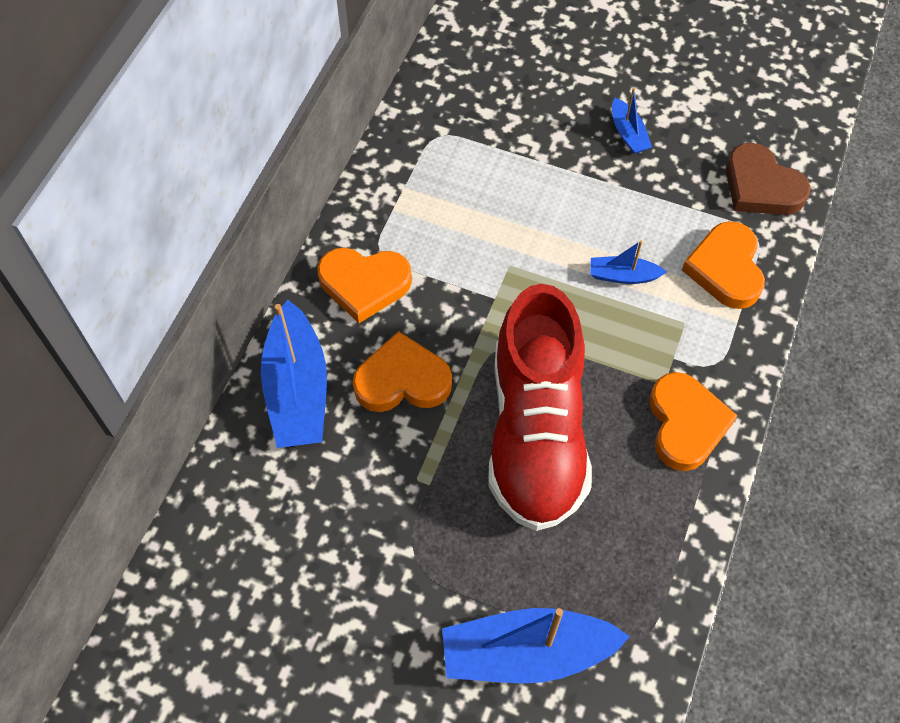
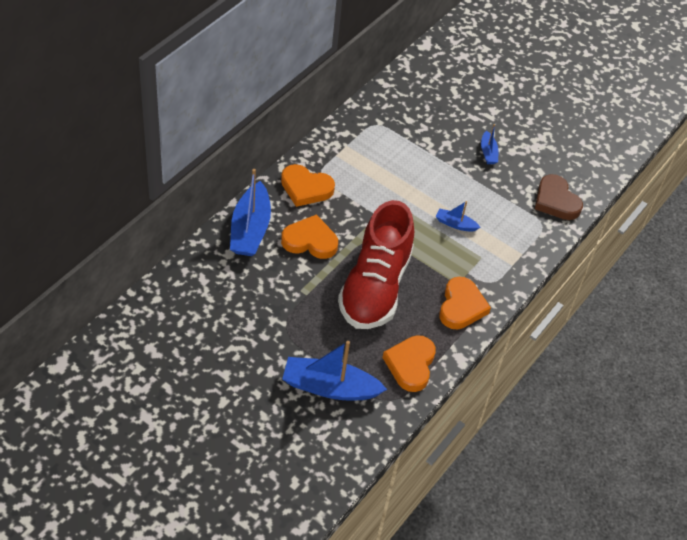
camera: 10 degrees right, 10 degrees down
orange heart [682,221,765,309] -> orange heart moved to [383,335,436,392]

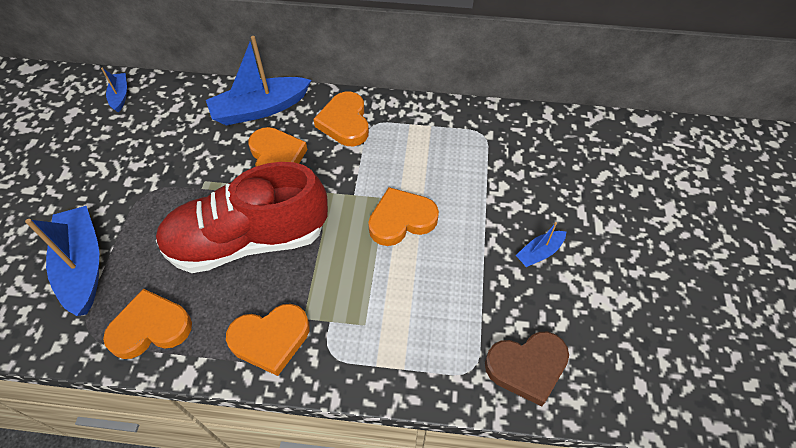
camera: 65 degrees right, 5 degrees up
blue boat [436,201,481,232] -> blue boat moved to [101,67,127,112]
brown heart [535,174,583,220] -> brown heart turned 135 degrees counterclockwise [485,332,569,407]
none -> orange heart [368,187,439,246]

